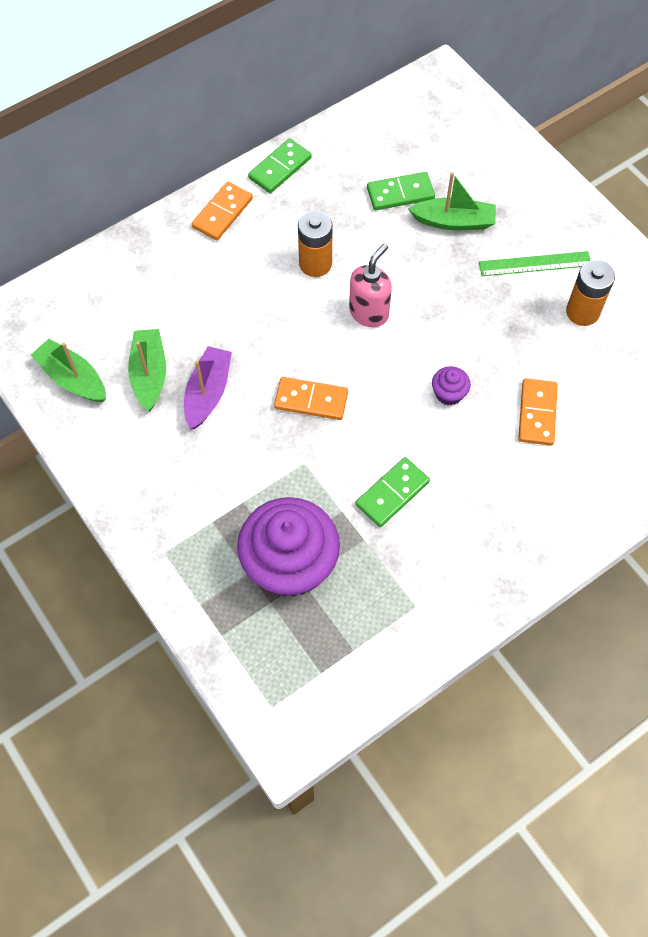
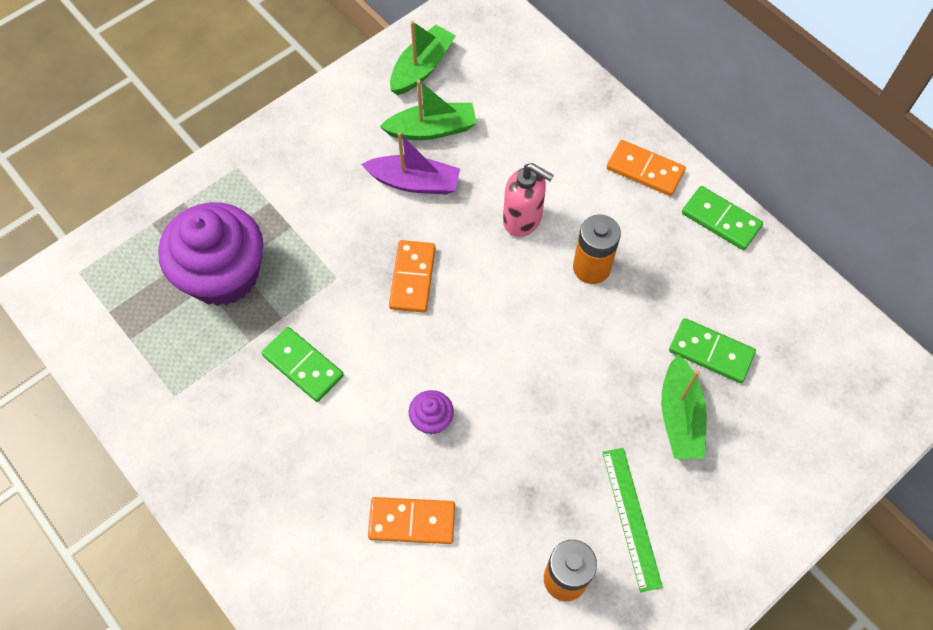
camera: 85 degrees right, 0 degrees up
pink soap dispenser [349,243,392,327] -> pink soap dispenser moved to [503,163,554,237]
green domino [367,172,435,210] -> green domino turned 45 degrees counterclockwise [669,318,756,383]

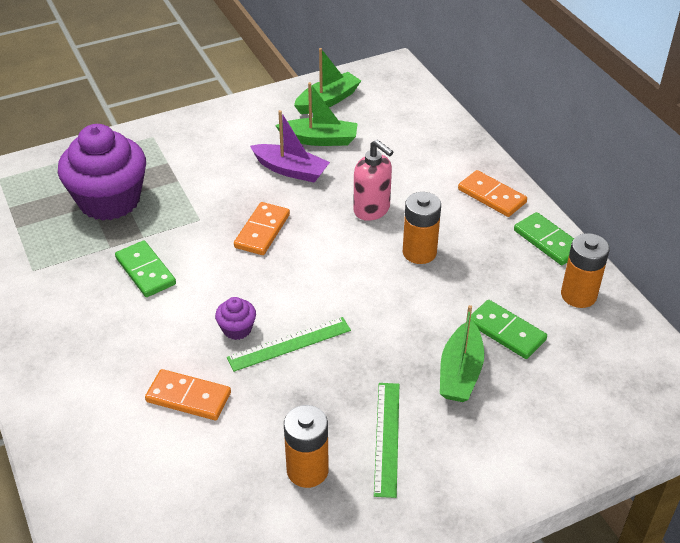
camera: 15 degrees right, 20 degrees down
none -> green ruler [227,317,351,372]
none -> orange battery [561,233,610,308]

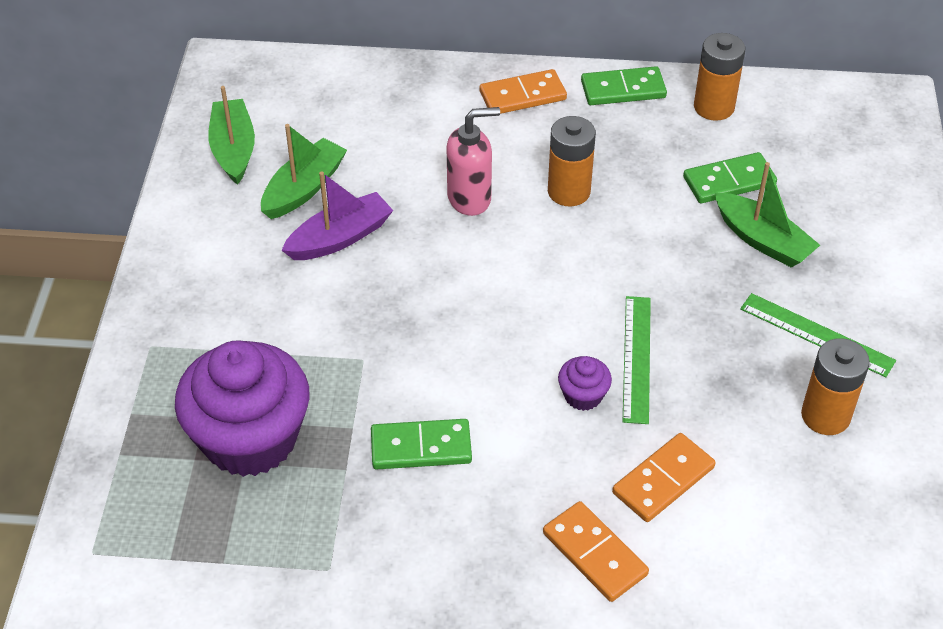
camera: 60 degrees left, 5 degrees up
orange domino [234,202,290,255] -> orange domino moved to [543,501,649,602]

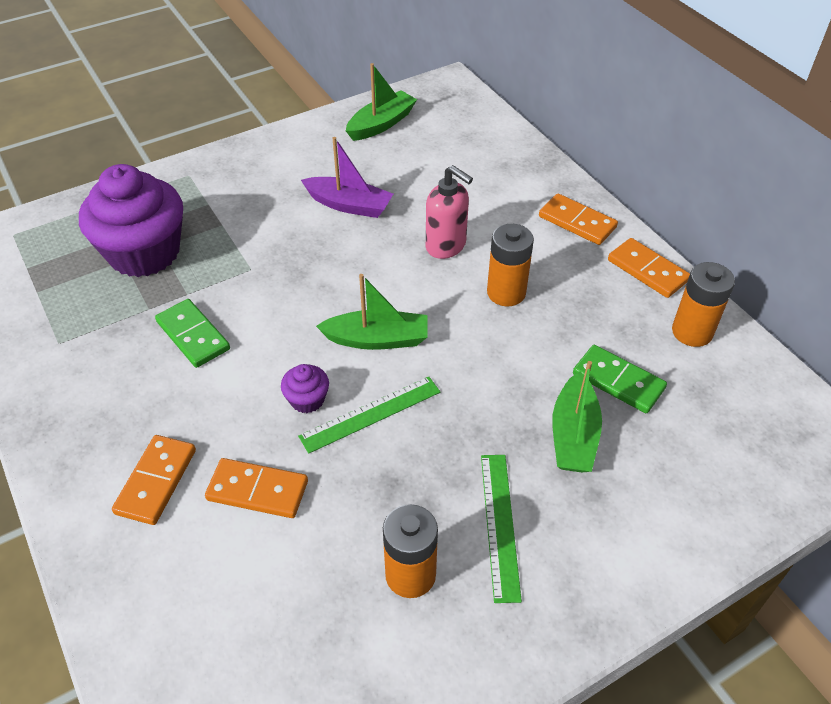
camera: 55 degrees right, 0 degrees up
green boat [261,124,347,219] -> green boat moved to [316,274,428,350]
green domino [581,66,667,105] -> orange domino [608,238,690,298]

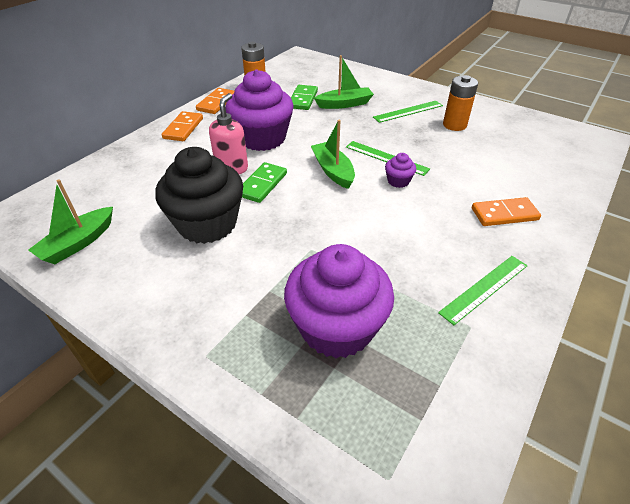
camera: 115 degrees left, 5 degrees down
green domino [155,299,230,368] -> green domino moved to [242,162,287,203]
orange domino [205,458,308,518] -> none
purple boat [301,137,393,218] -> black cupcake [155,147,243,244]
green boat [346,63,417,141] -> green boat turned 75 degrees counterclockwise [28,179,113,264]
orange battery [487,224,534,306] -> purple cupcake [226,69,293,151]
none -> green ruler [438,256,528,325]

